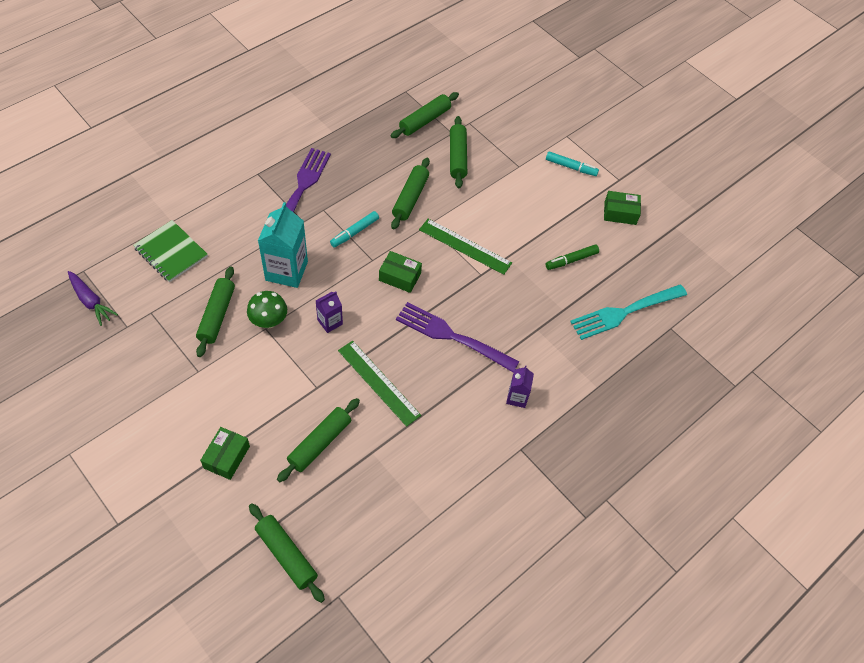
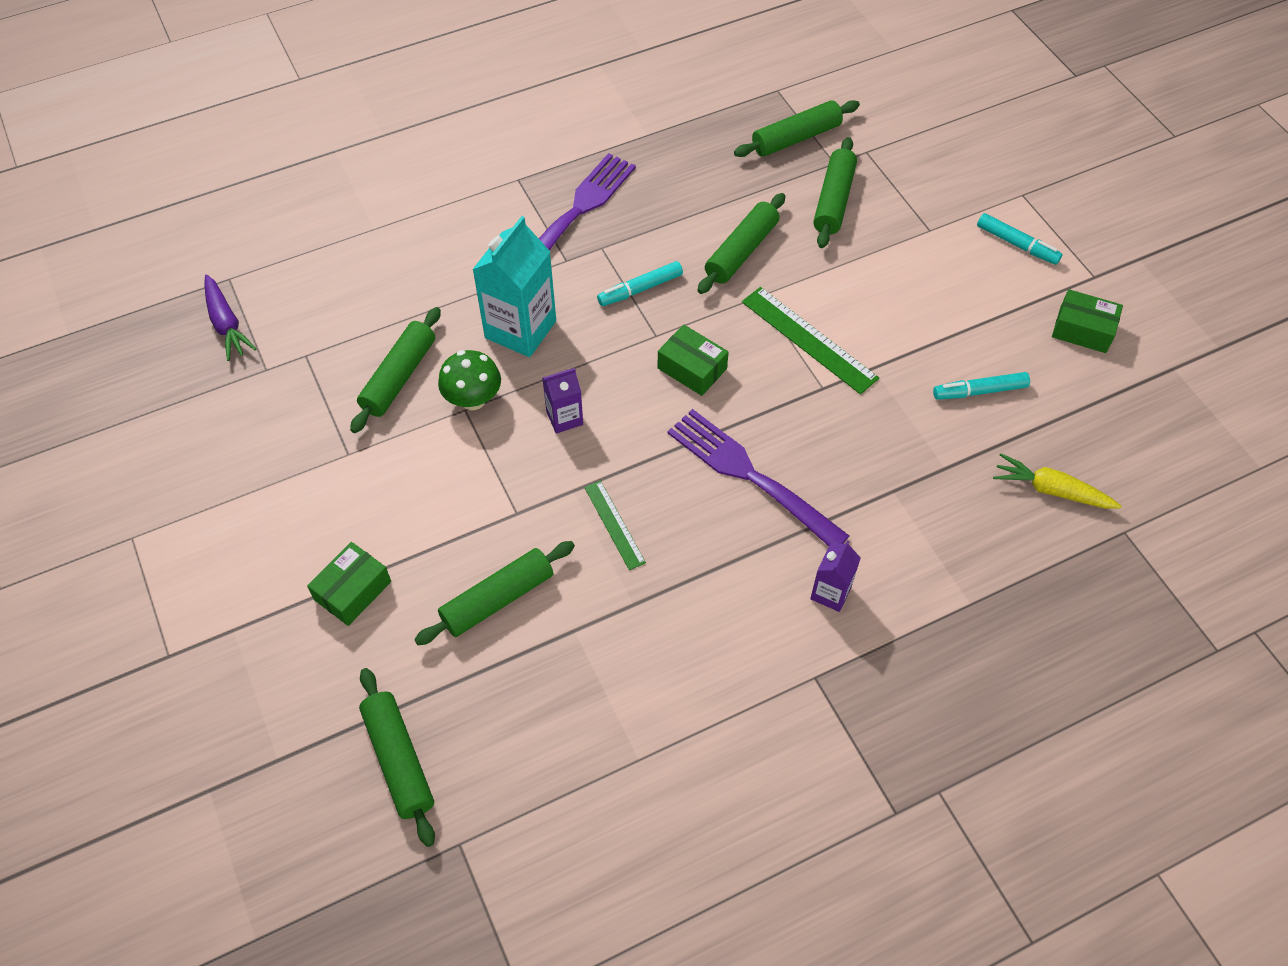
camera: 20 degrees right, 0 degrees up
green notebook [133,220,208,282] -> none
green ruler [338,340,421,427] -> green ruler [584,480,646,570], size x0.60
green marker [545,244,599,270] -> turquoise marker [933,372,1030,400]
turquoise fork [570,285,687,340] -> yellow carrot [993,453,1122,509]

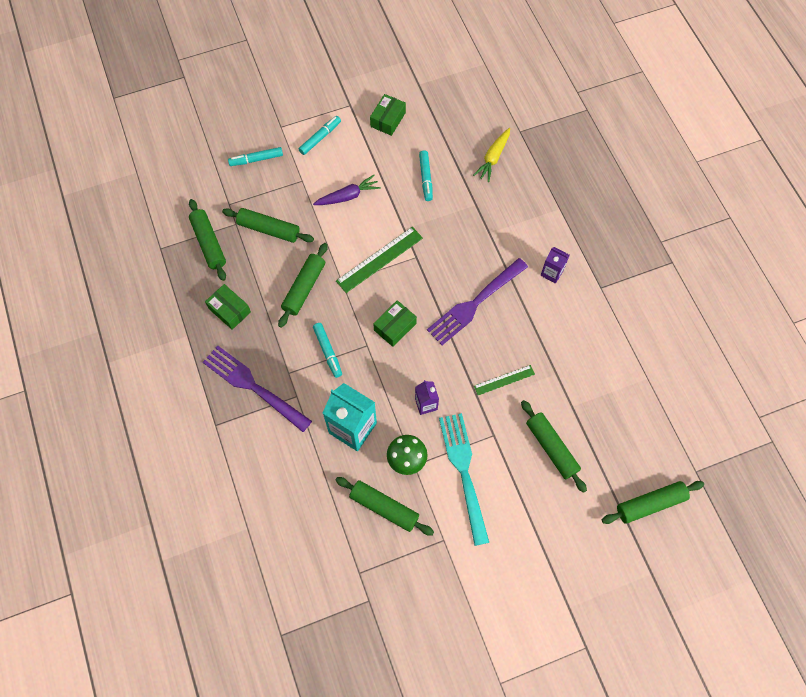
camera: 85 degrees left, 10 degrees up
purple carrot [204,274,256,361] -> purple carrot moved to [313,175,381,205]
green box [307,542,391,626] -> green box moved to [205,284,251,330]
green rolling pin [697,193,785,294] -> green rolling pin turned 75 degrees clockwise [278,243,328,328]
none -> turquoise marker [228,147,283,166]
none -> turquoise fork [439,413,489,546]

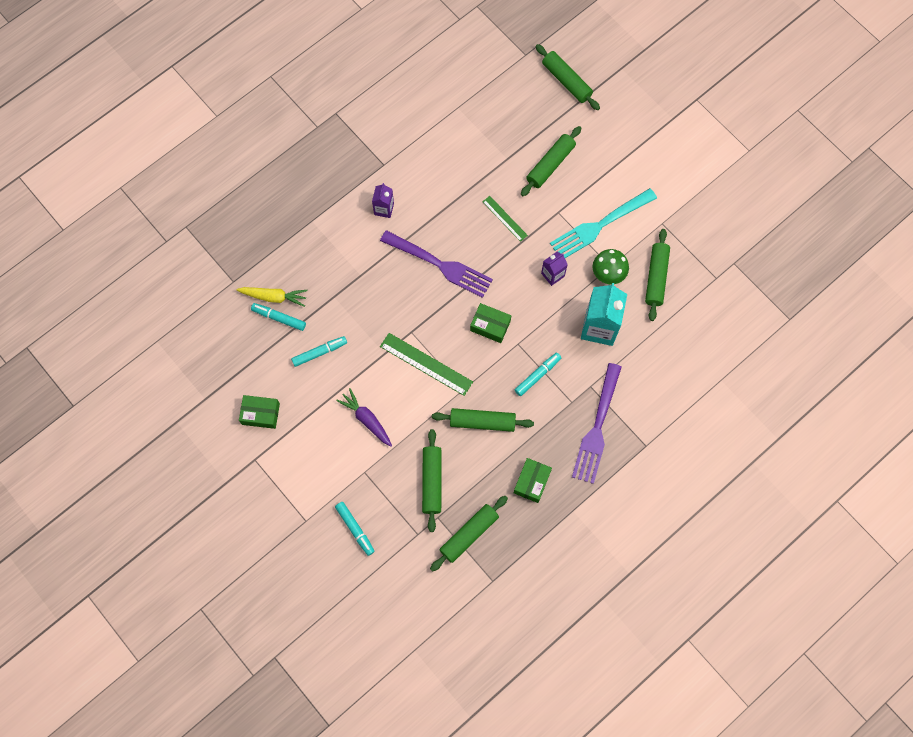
camera: 110 degrees left, 5 degrees up
turquoise marker [298,116,341,155] -> turquoise marker moved to [251,303,306,331]

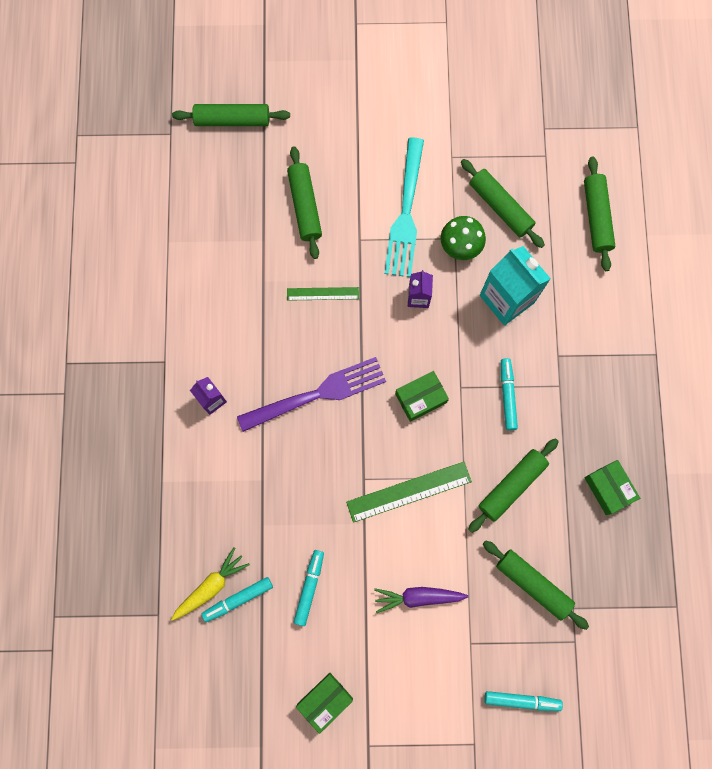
camera: 50 degrees left, 5 degrees up
green rolling pin [430,496,508,571] -> green rolling pin moved to [584,156,615,271]
purple fork [572,363,622,484] -> none

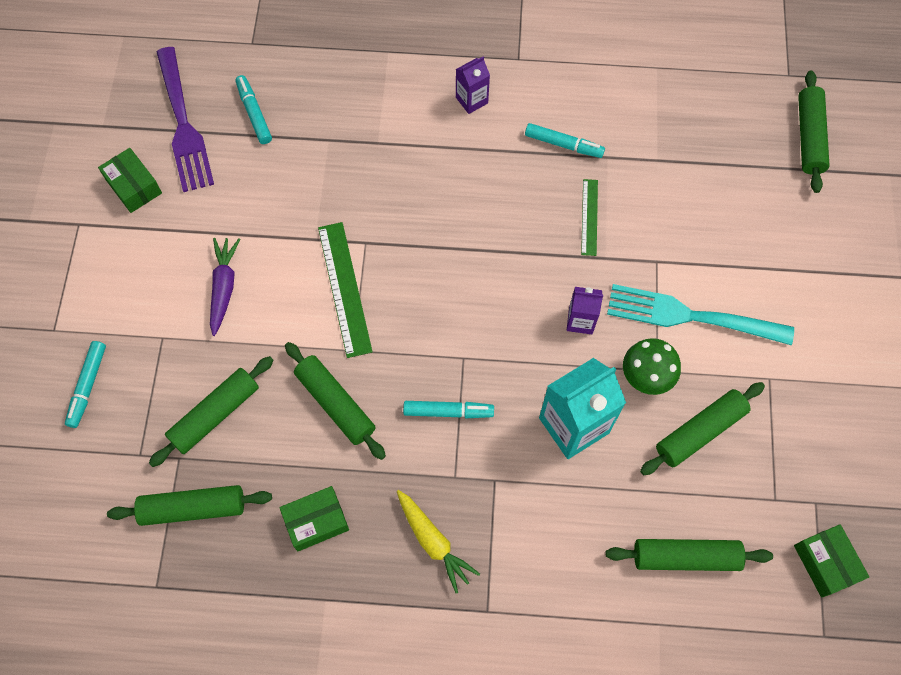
camera: 95 degrees right, 10 degrees down
yellow carrot [171,547,250,621] -> yellow carrot moved to [397,490,480,593]
purple fork [237,357,386,432] -> purple fork moved to [157,47,214,192]
green rolling pin [287,146,322,259] -> green rolling pin moved to [107,485,272,526]
turquoise marker [294,550,324,626] -> turquoise marker moved to [525,123,605,158]
green box [395,371,449,422] -> green box moved to [794,524,869,598]

